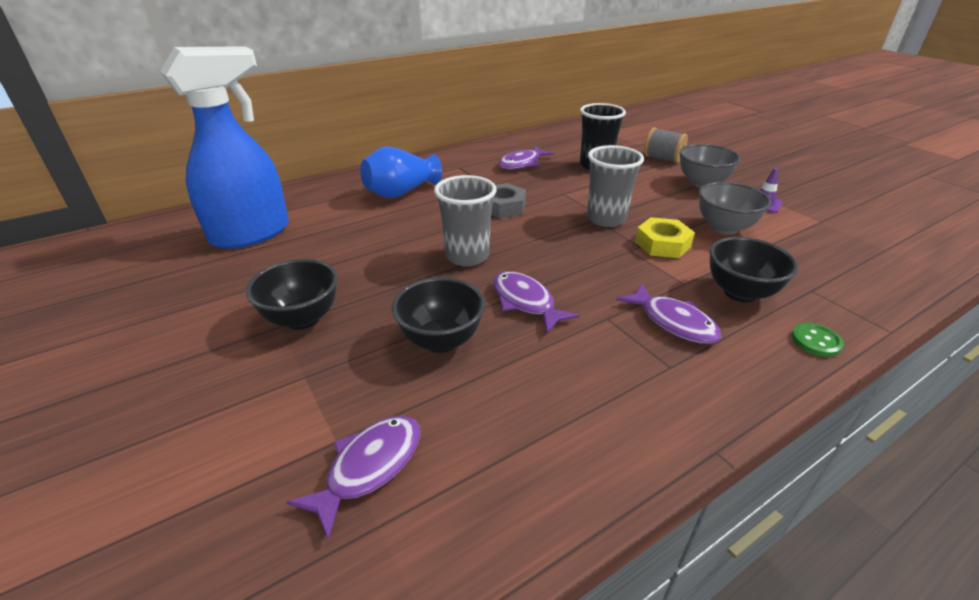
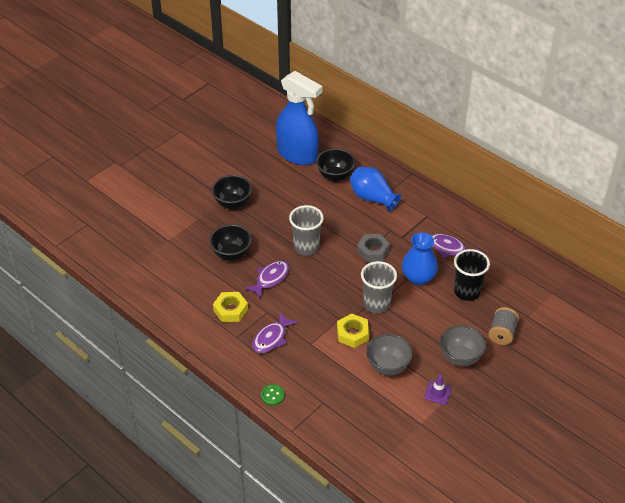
camera: 75 degrees right, 10 degrees up
purple fish [286,416,421,540] -> none
black bowl [709,237,798,302] -> black bowl moved to [316,148,355,182]
none -> yellow nut [213,292,248,322]
none -> blue vase [402,232,438,285]

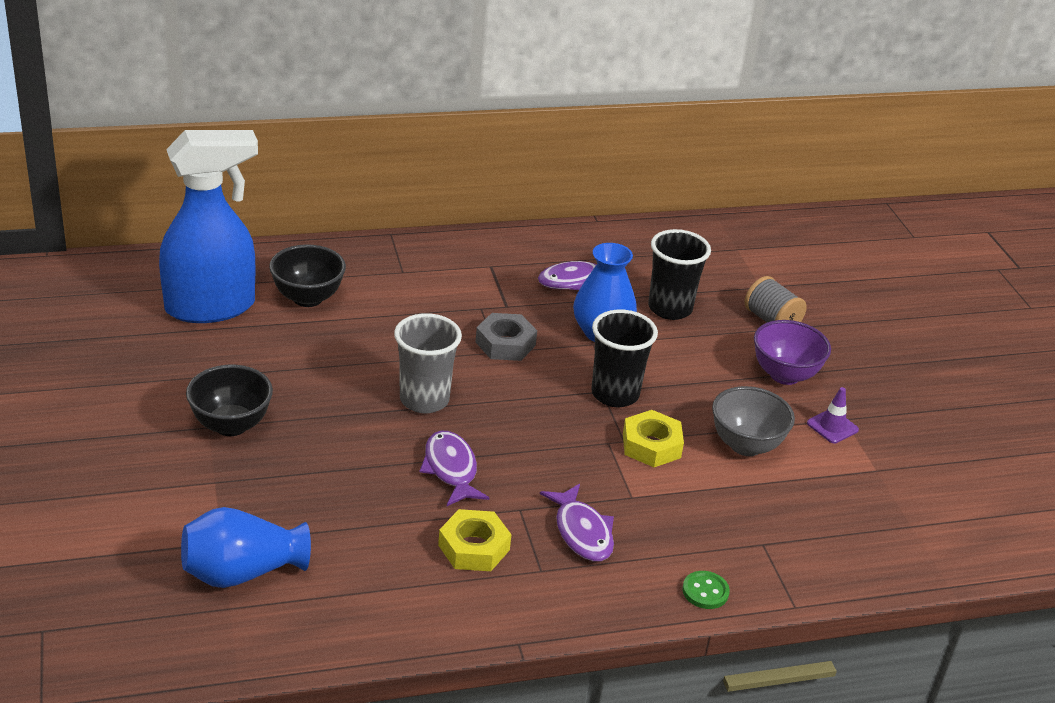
camera: 60 degrees left, 10 degrees down
black bowl [209,224,252,261] -> none
blue vase [350,167,401,212] -> blue vase moved to [181,507,311,588]
grey cup [361,261,397,313] -> black cup [591,310,658,407]
grey bowl [440,325,486,366] -> purple bowl [754,320,831,385]

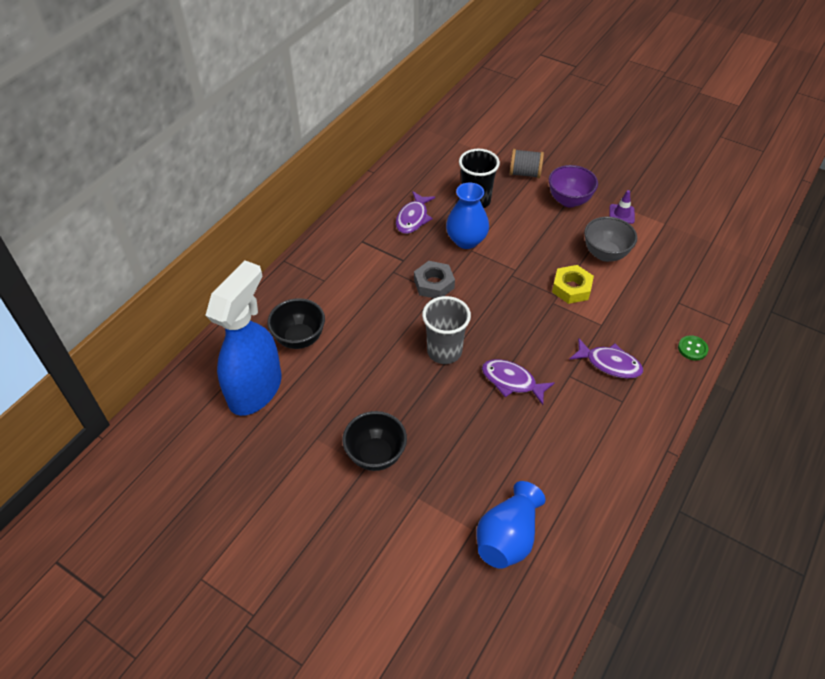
camera: 40 degrees left, 15 degrees up
yellow nut [438,509,511,571] -> none
black cup [591,310,658,407] -> none

